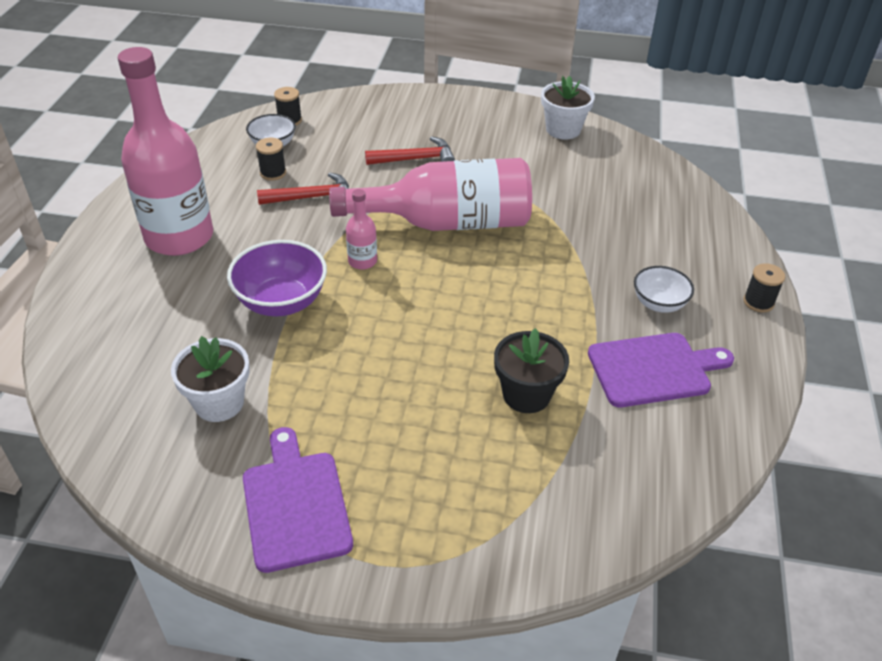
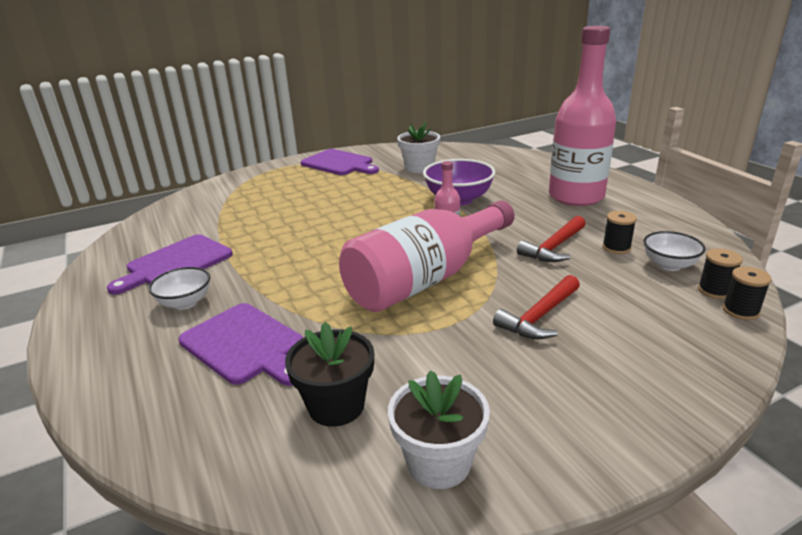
camera: 145 degrees right, 15 degrees down
black flower pot [494,328,569,413] -> black flower pot moved to [285,322,374,427]
black spool [744,263,785,312] -> black spool moved to [722,266,772,320]
none -> purple cutting board [178,303,303,386]

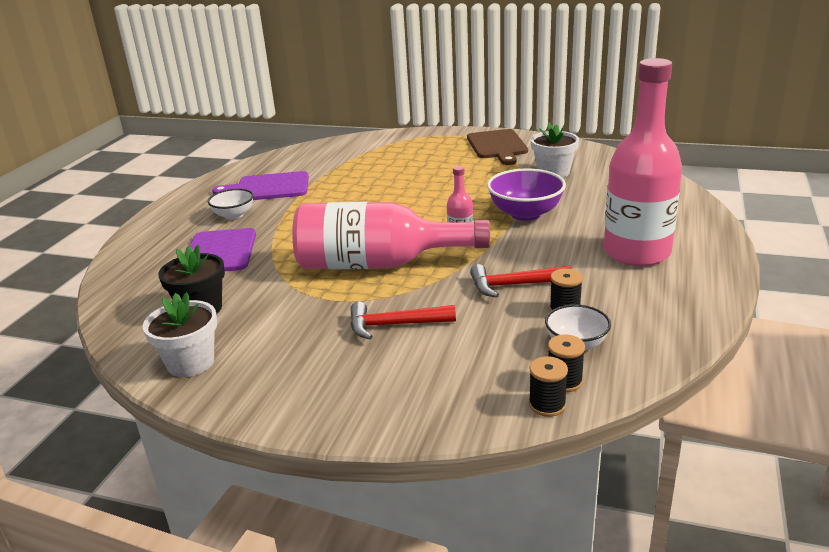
camera: 45 degrees right, 0 degrees up
purple cutting board [301,149,379,175] -> brown cutting board [467,129,528,165]

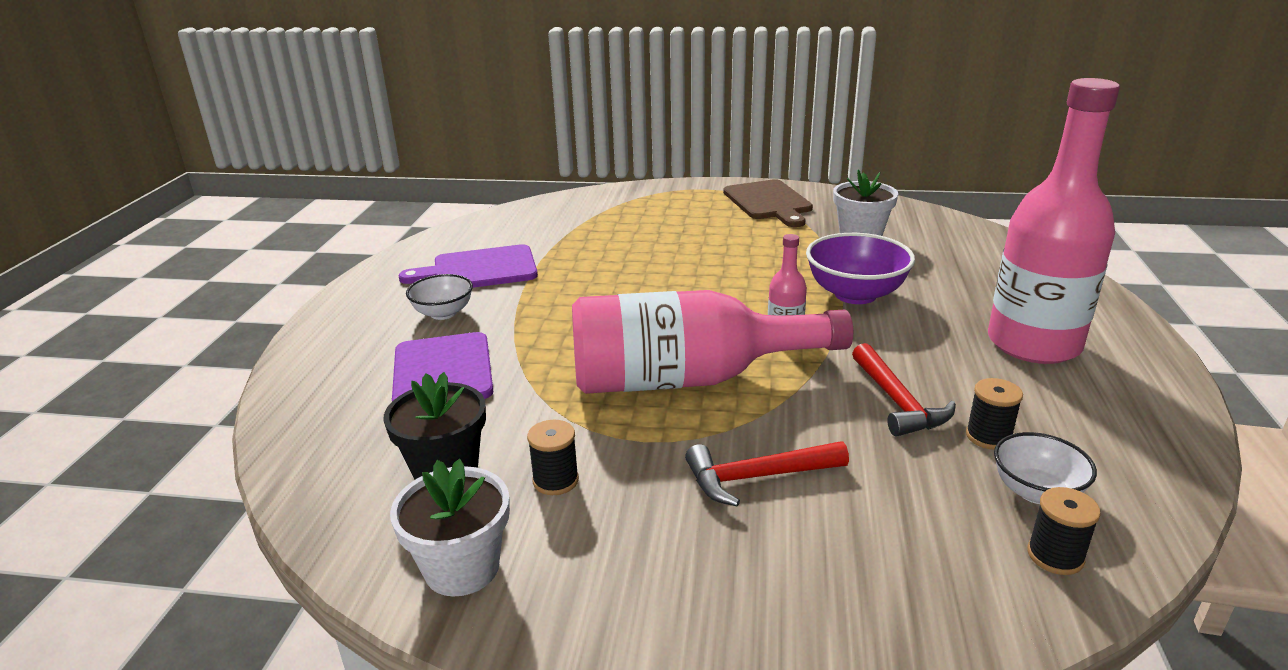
camera: 10 degrees left, 0 degrees up
red hammer [470,264,572,298] -> red hammer turned 90 degrees counterclockwise [852,343,956,436]
black spool [529,356,568,417] -> black spool moved to [527,420,579,495]

